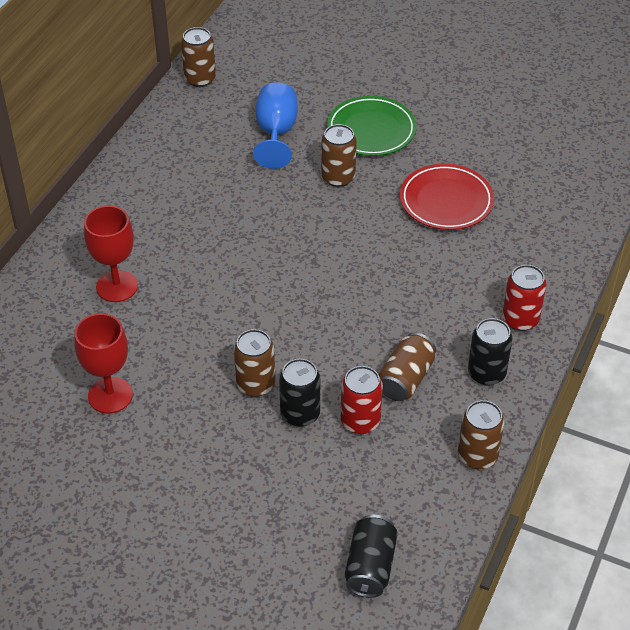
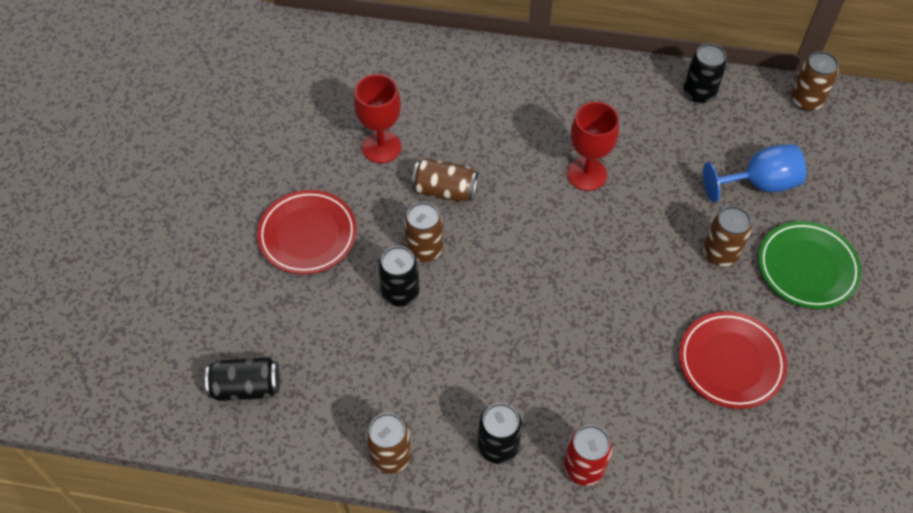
camera: 75 degrees right, 10 degrees up
red goblet [84,205,138,302] -> red goblet moved to [567,102,619,191]
red can [341,366,383,434] -> none
brown can [378,332,436,401] -> brown can moved to [412,158,478,202]
none -> red plate [257,190,357,274]
none -> black can [684,43,727,103]

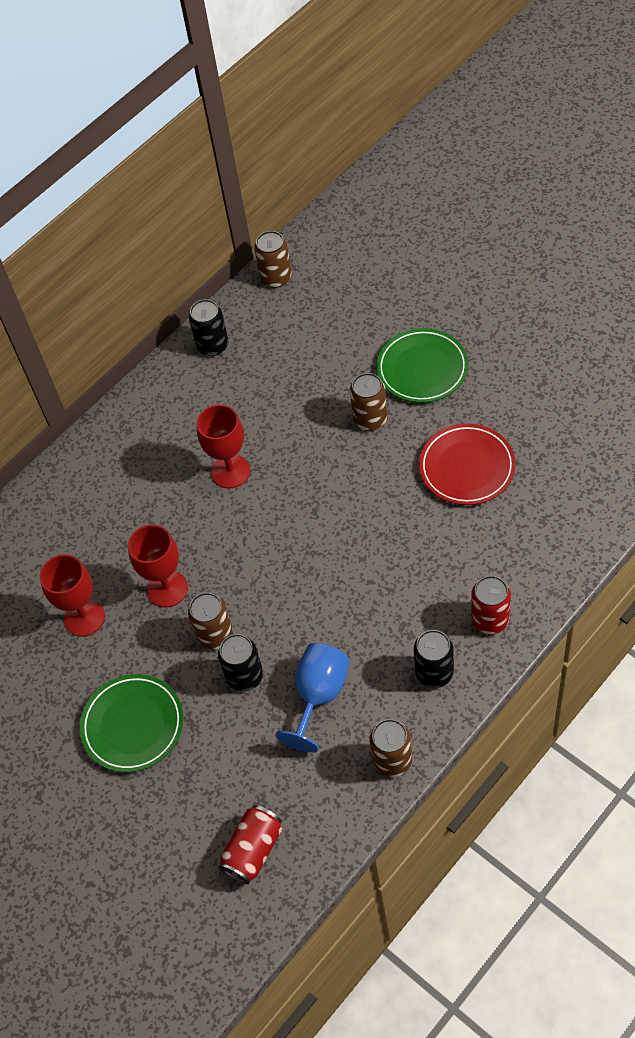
camera: 50 degrees left, 0 degrees up
black can [205,357,280,401] -> red can [219,805,282,884]
red plate [257,190,357,274] -> green plate [80,674,183,772]
brown can [412,158,478,202] -> red goblet [128,524,188,607]
blue goblet [703,144,806,203] -> blue goblet moved to [275,643,350,752]

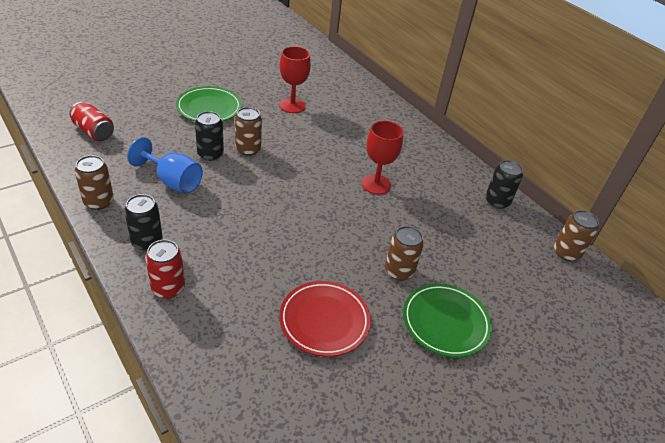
camera: 90 degrees right, 15 degrees down
red goblet [128,524,188,607] -> none

